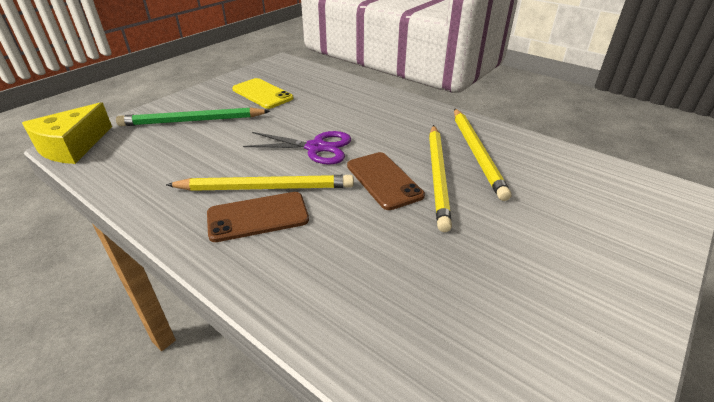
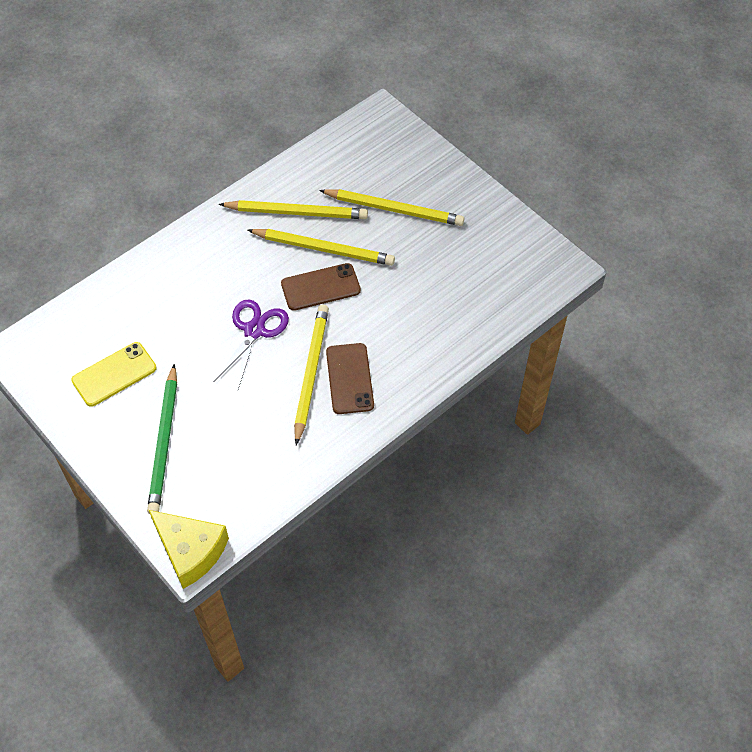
camera: 80 degrees left, 20 degrees up
none -> yellow pencil [319,189,464,226]

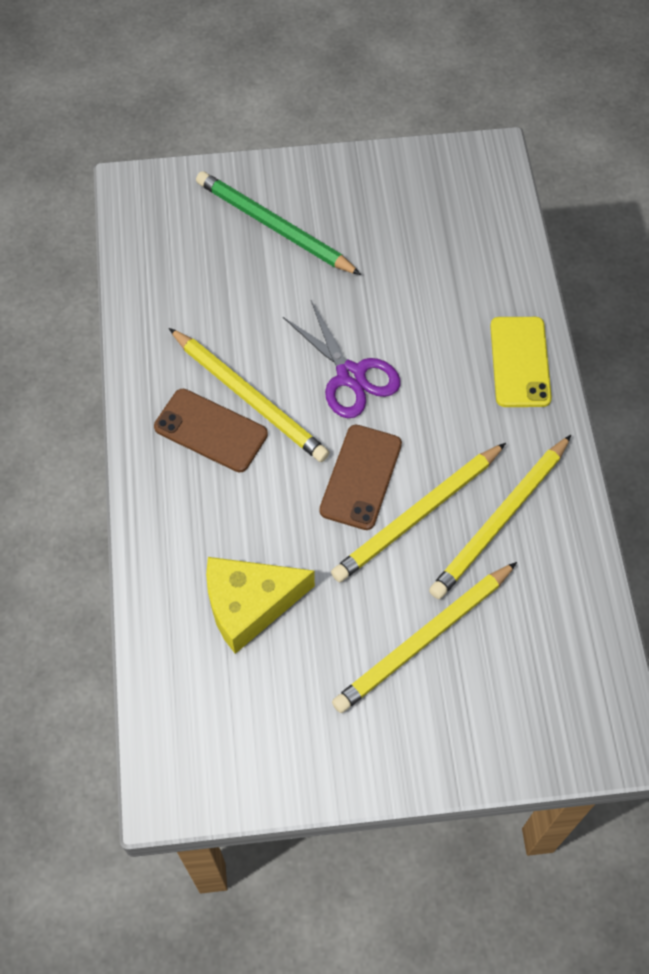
camera: 125 degrees right, 5 degrees up
yellow phone [71,342,157,407] -> yellow phone moved to [490,317,552,407]
yellow cheese [149,510,229,589] -> yellow cheese moved to [206,557,315,654]

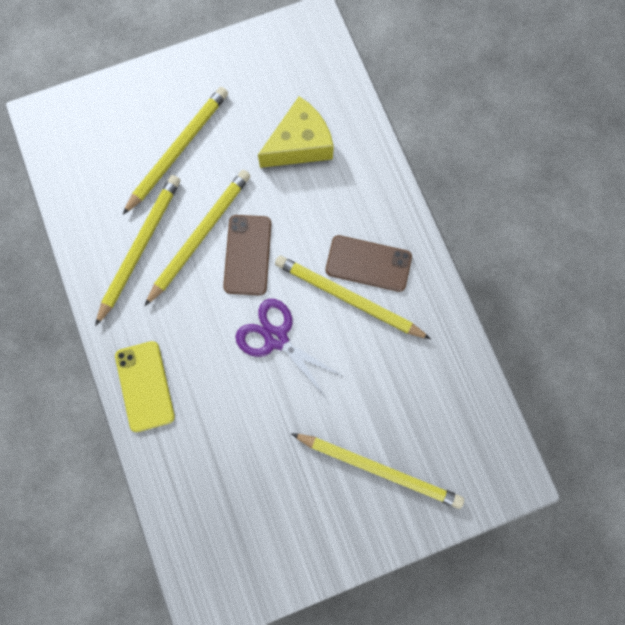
camera: 165 degrees right, 15 degrees up
green pencil [196,171,361,275] -> yellow pencil [291,433,464,509]

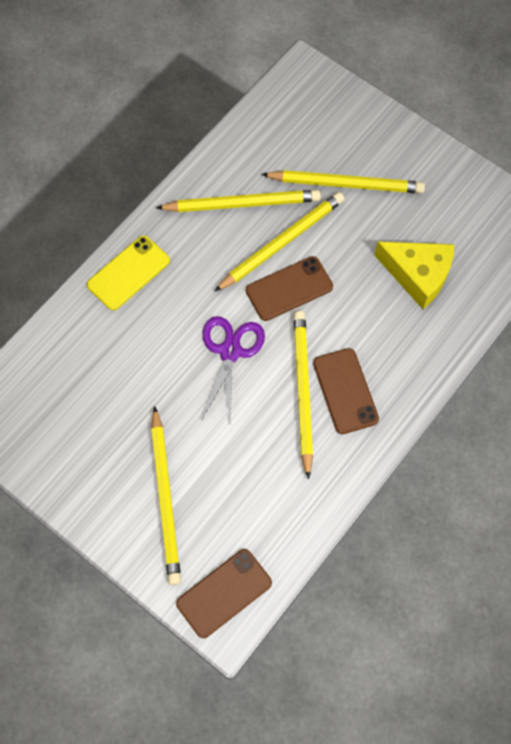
camera: 60 degrees right, 10 degrees down
yellow pencil [145,170,250,306] -> yellow pencil turned 45 degrees counterclockwise [214,192,344,292]
none -> brown phone [176,549,272,638]

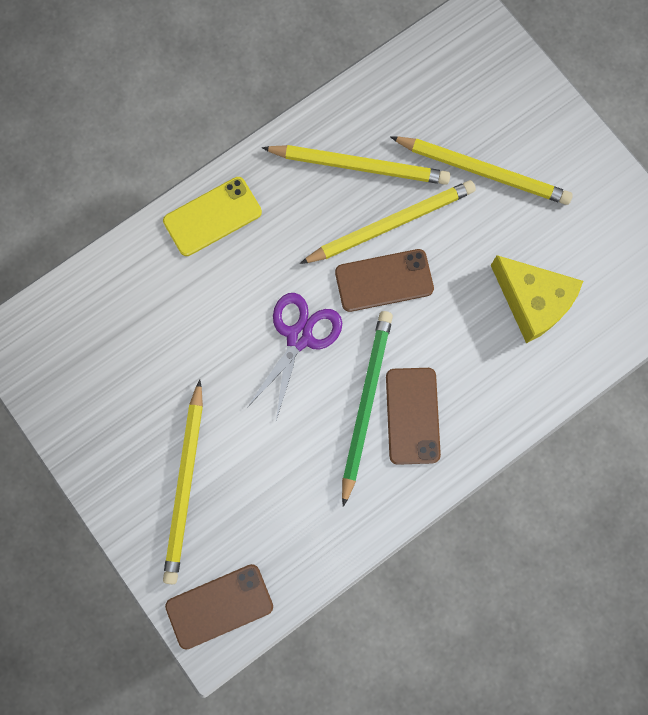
camera: 15 degrees right, 10 degrees up
yellow pencil [293,311,313,480] -> green pencil [342,311,393,507]

